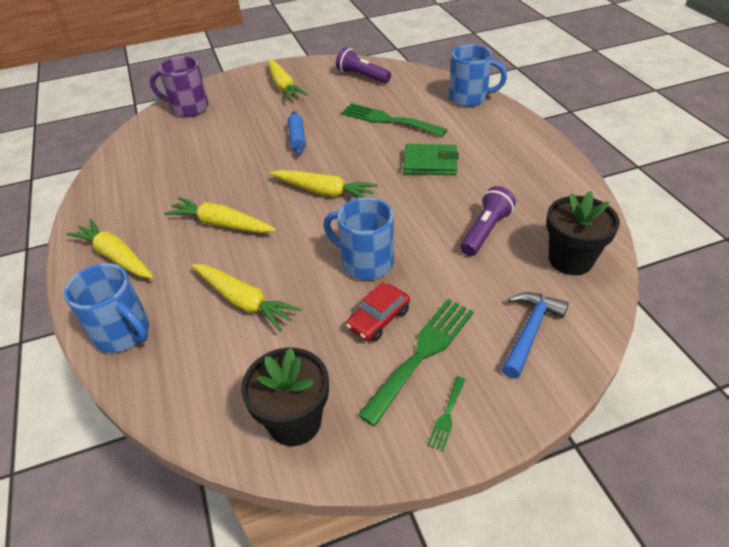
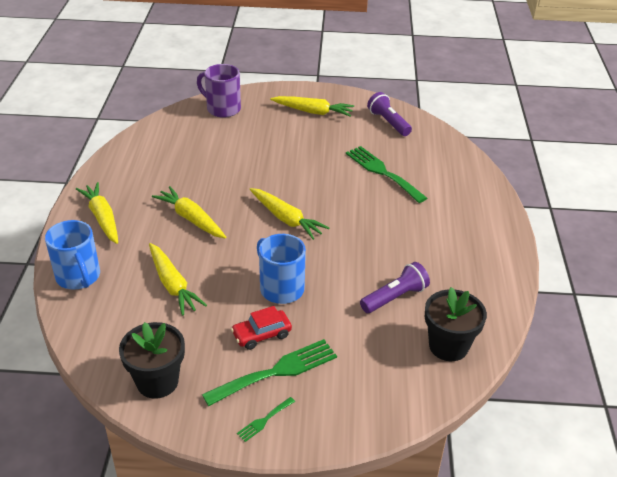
camera: 20 degrees right, 5 degrees down
yellow carrot [268,59,308,101] -> yellow carrot turned 75 degrees counterclockwise [270,96,354,116]
blue rolling pin [288,111,306,156] -> none
green wallet [403,144,459,175] -> none
blue mug [449,45,507,107] -> none
blue hammer [502,292,569,379] -> none

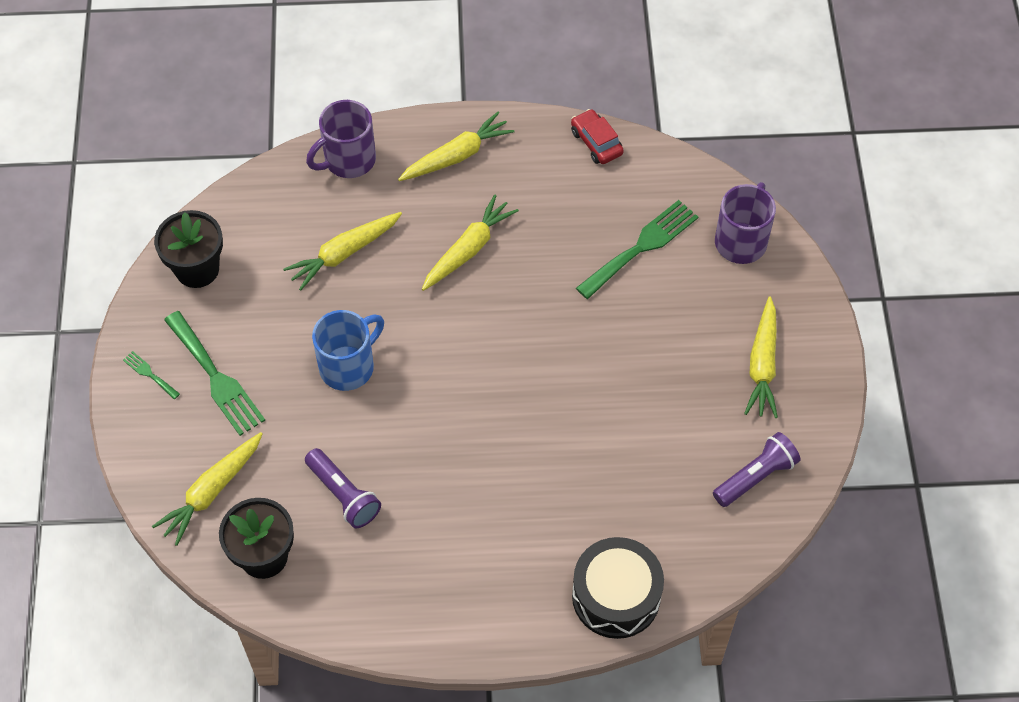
camera: 85 degrees right, 20 degrees up
blue mug [45,220,100,290] -> purple mug [306,100,376,178]
red car [231,306,292,350] -> red car moved to [571,109,624,164]
yellow carrot [250,188,329,240] -> yellow carrot moved to [152,432,263,546]
green fork [346,146,427,203] -> green fork moved to [576,200,698,299]
none -> black drum [572,537,664,639]

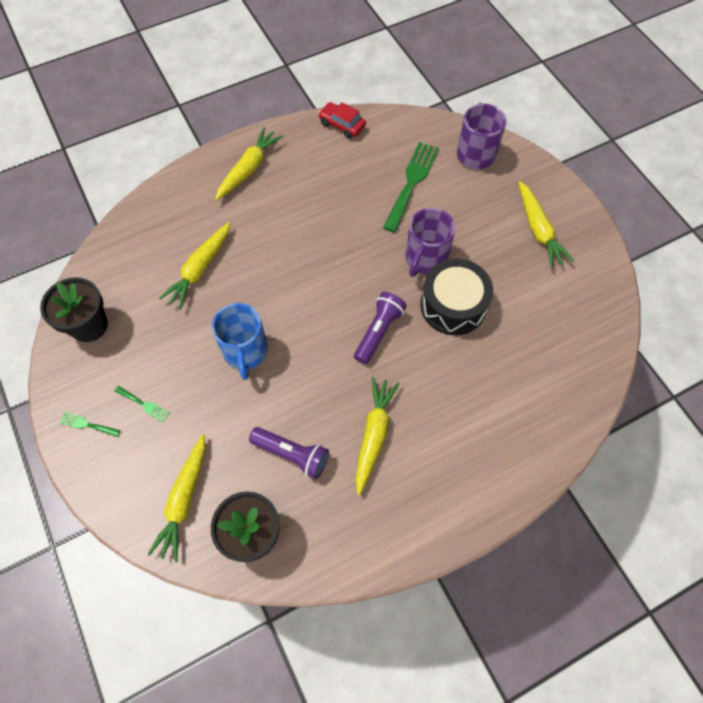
camera: 25 degrees left, 5 degrees up
green fork [164,311,265,436] -> green fork [114,386,170,422], size x0.46
purple mug [306,100,376,178] -> purple mug moved to [406,208,456,277]
blue mug [312,310,384,391] -> blue mug turned 150 degrees clockwise [212,303,268,380]
yellow carrot [422,195,519,291] -> yellow carrot moved to [356,377,400,495]
black drum [572,537,664,639] -> black drum moved to [420,259,493,335]
purple flashlight [713,432,801,507] -> purple flashlight moved to [354,292,407,364]

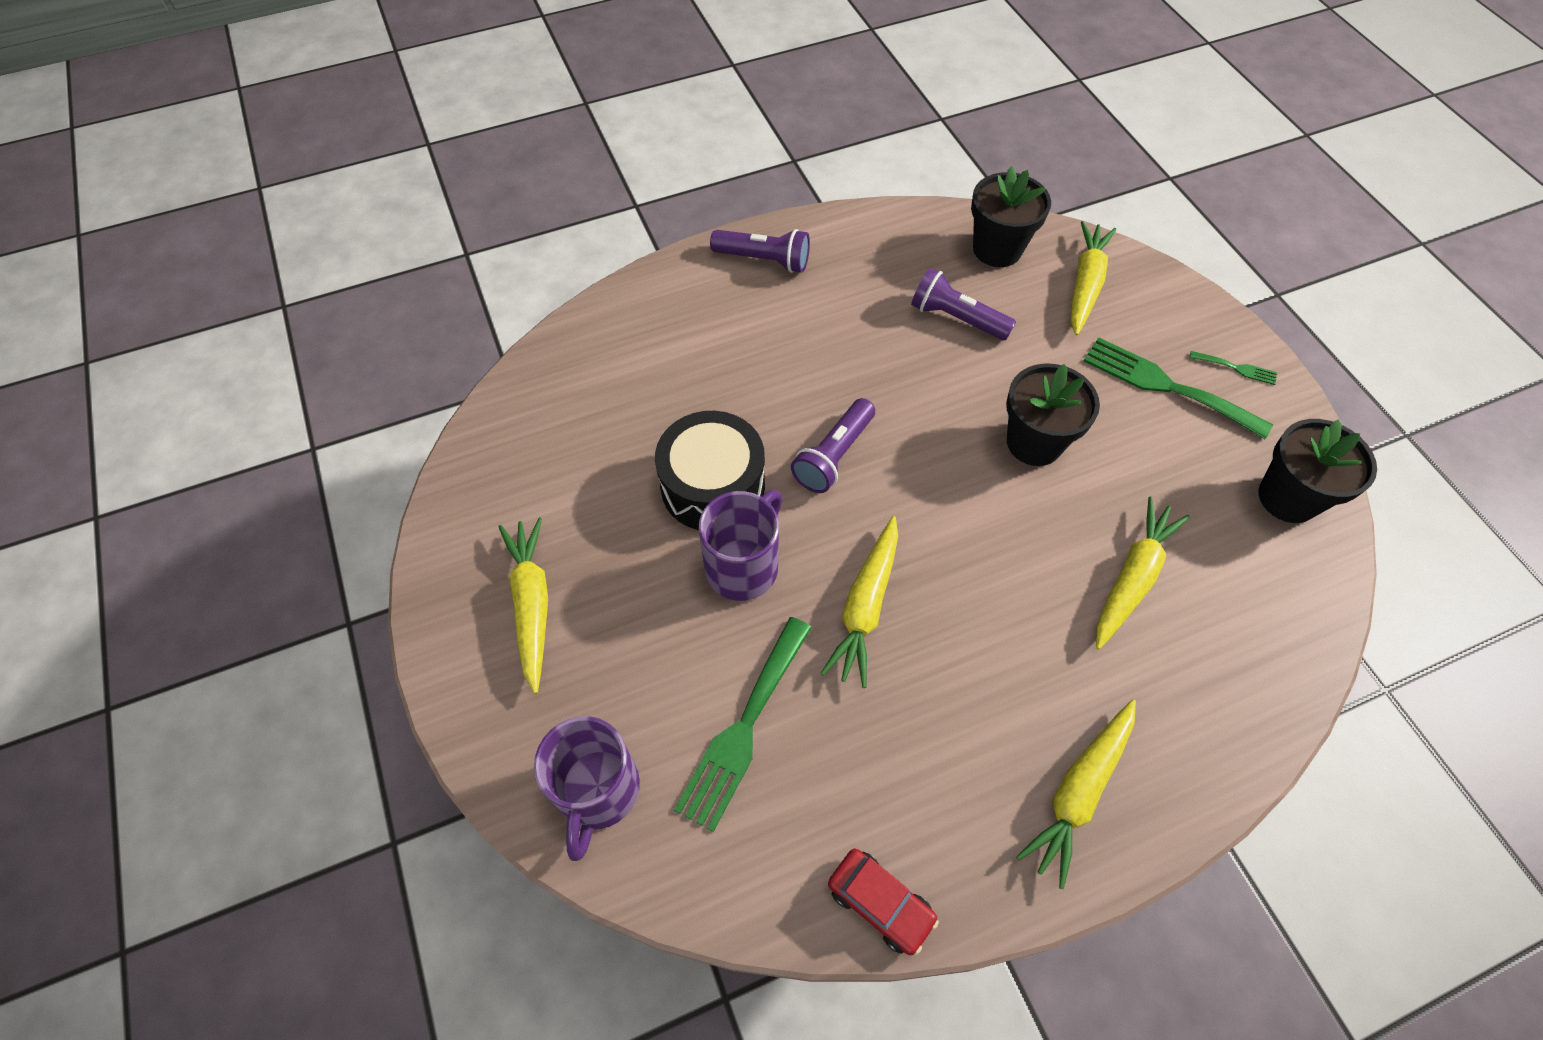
camera: 175 degrees left, 5 degrees down
green fork [114,386,170,422] -> green fork [1084,337,1273,439], size x2.17
blue mug [212,303,268,380] -> black flower pot [1006,363,1100,466]
yellow carrot [356,377,400,495] -> yellow carrot moved to [821,516,898,688]
none -> purple flashlight [710,229,810,273]

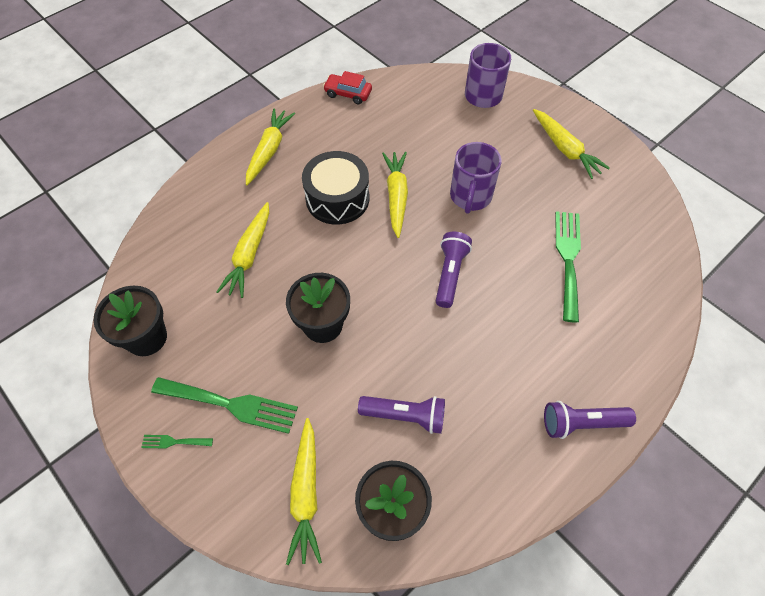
camera: 160 degrees right, 0 degrees up
black drum [655,411,765,530] -> black drum moved to [302,151,369,225]
green fork [674,617,812,832] -> green fork moved to [555,211,581,323]

